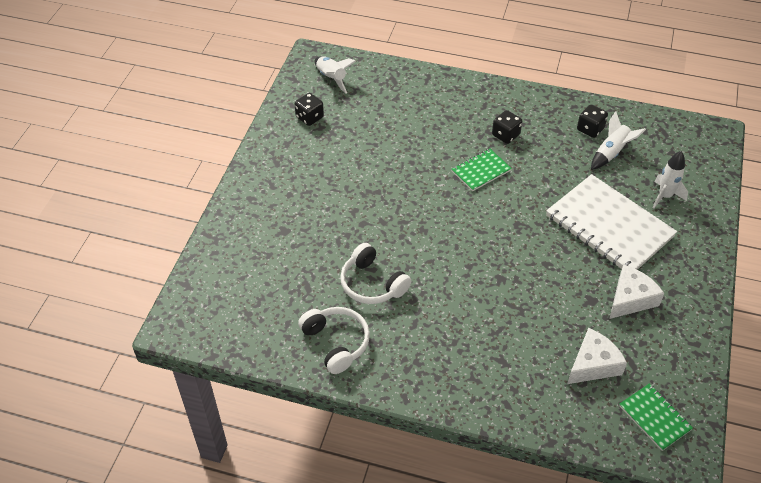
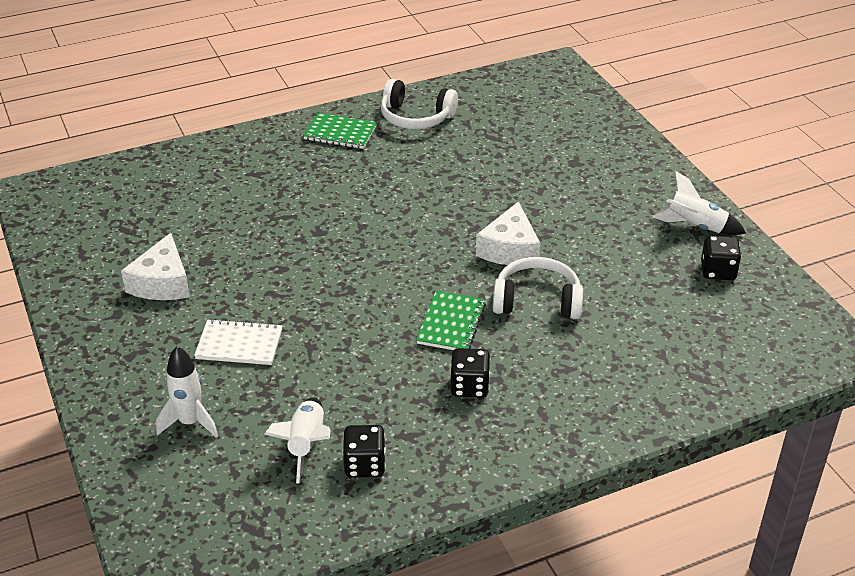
camera: 140 degrees right, 10 degrees down
white rocket [315,56,356,93] -> white rocket moved to [652,171,746,235]
white headphones [340,243,411,304] -> white headphones moved to [493,257,583,319]
white notebook [546,174,677,270] -> white notebook [194,319,282,365], size x0.49
white cheese [567,328,627,384] -> white cheese moved to [476,201,540,265]
green notebook [619,384,693,451] -> green notebook moved to [303,113,377,149]

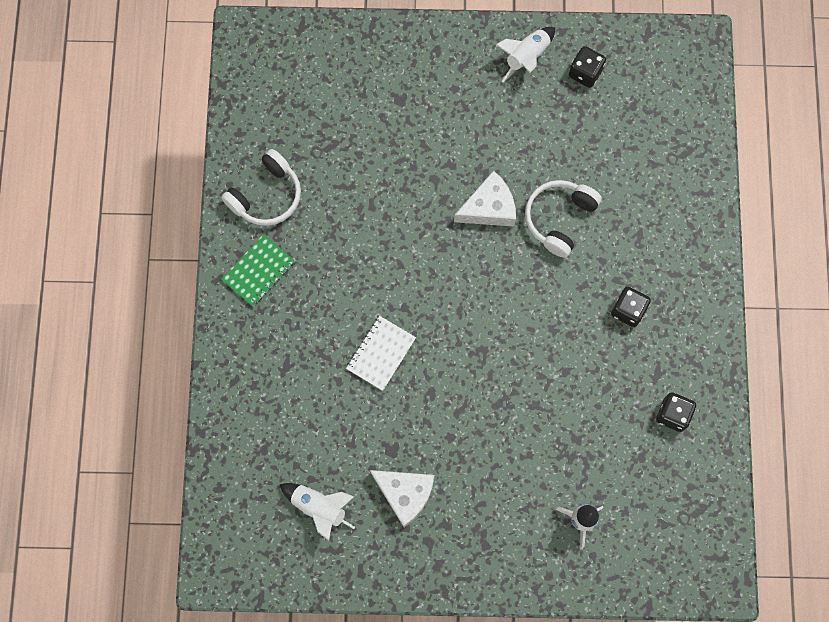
camera: 65 degrees left, 35 degrees up
white notebook [194,319,282,365] -> white notebook moved to [346,316,416,391]
white rocket [264,397,331,483] -> white rocket moved to [279,483,355,541]
green notebook [416,291,486,350] -> none
white cheese [476,201,540,265] -> white cheese turned 60 degrees counterclockwise [454,171,516,227]

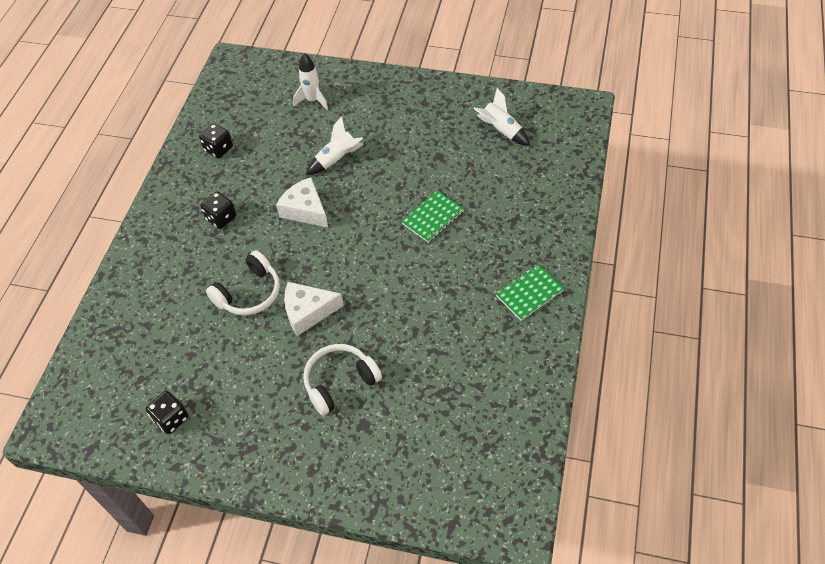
camera: 165 degrees left, 20 degrees down
white headphones [221,149,301,226] -> white headphones moved to [303,344,382,416]
white notebook [346,316,416,391] -> green notebook [401,190,464,243]
white cheese [370,470,434,527] -> white cheese moved to [276,177,328,227]
white rocket [496,27,555,83] -> white rocket moved to [306,116,364,175]

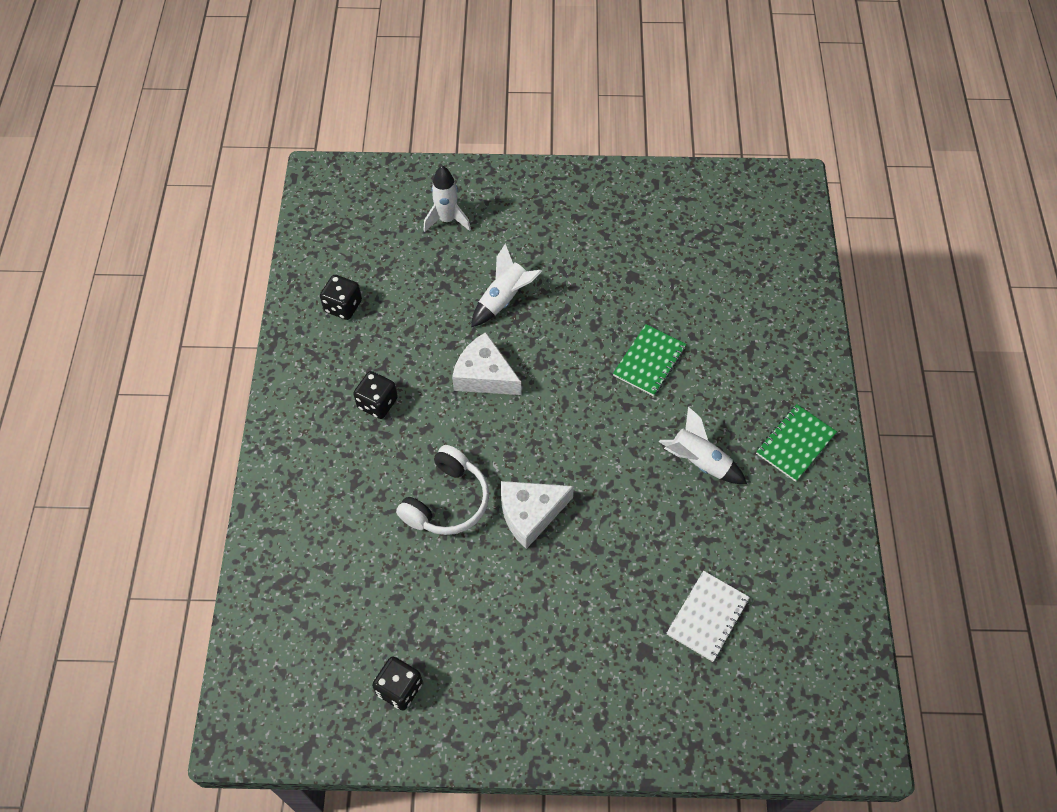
camera: 15 degrees left, 5 degrees up
white headphones [303,344,382,416] -> none
white rocket [473,88,530,146] -> white rocket moved to [659,407,747,484]
none -> white notebook [667,571,750,662]

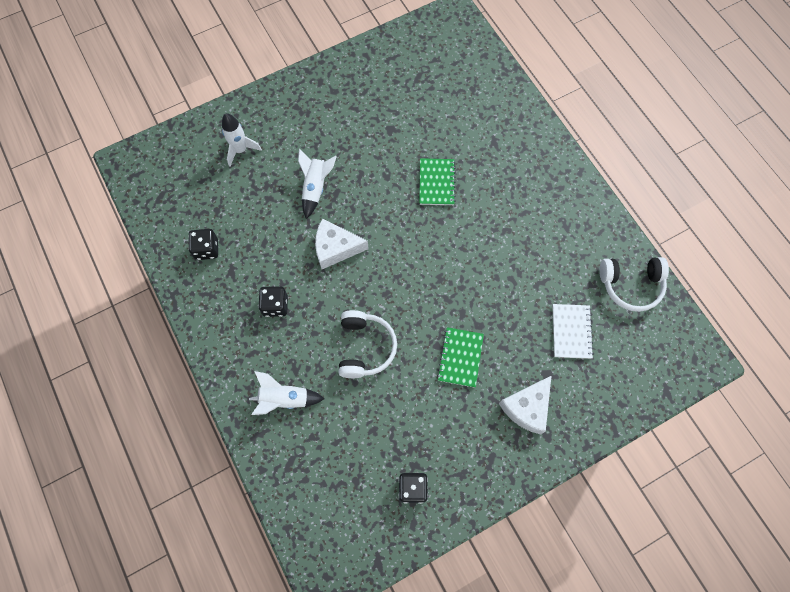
camera: 30 degrees left, 10 degrees up
white cheese [501,481,574,549] -> white cheese moved to [499,376,551,434]
white rocket [659,407,747,484] -> white rocket moved to [249,371,325,415]
green notebook [756,404,837,482] -> green notebook moved to [437,327,484,388]
none -> white headphones [599,257,669,312]

